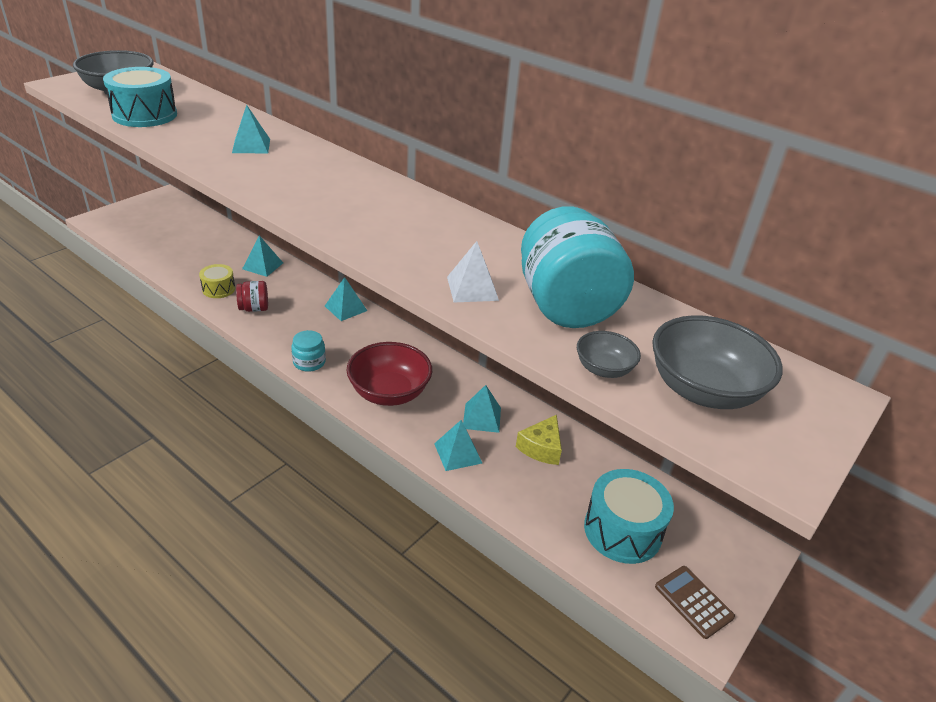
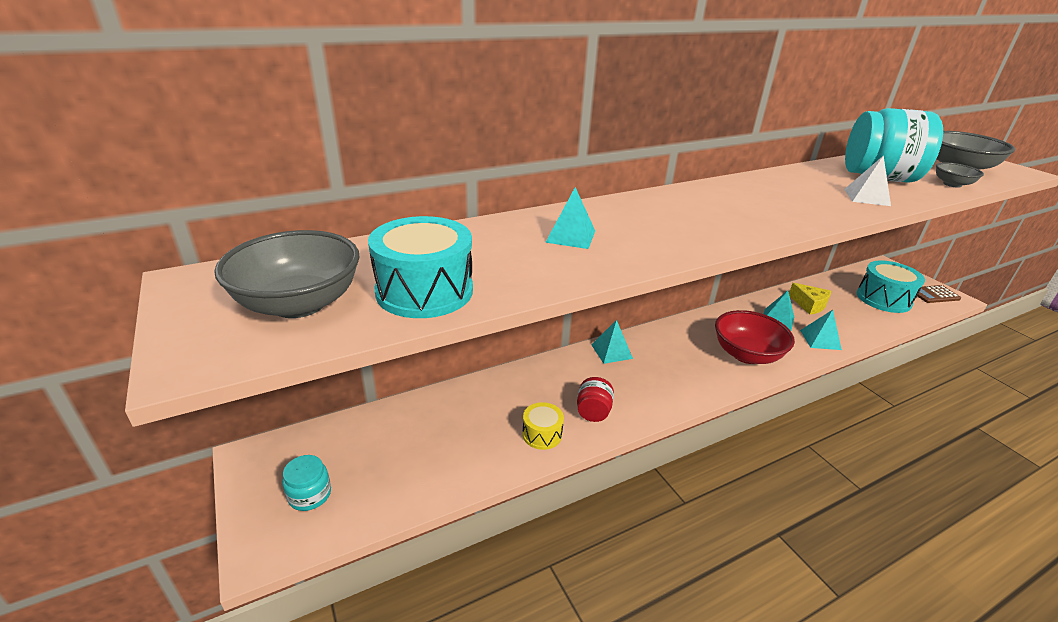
camera: 65 degrees left, 5 degrees down
turquoise pyramid [242,235,283,277] -> none
turquoise jar [291,330,326,372] -> turquoise jar moved to [282,455,331,511]

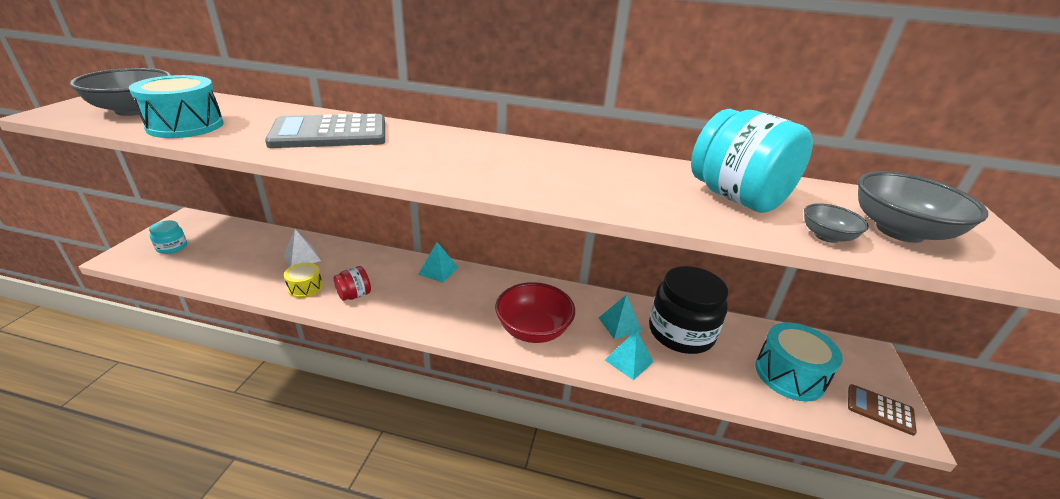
camera: 40 degrees right, 0 degrees up
turquoise pyramid [545,187,595,249] -> grey calculator [265,114,385,148]
yellow cheese [789,283,831,315] -> black jar [649,266,728,354]
white pyramid [844,155,891,206] -> white pyramid moved to [284,229,321,267]

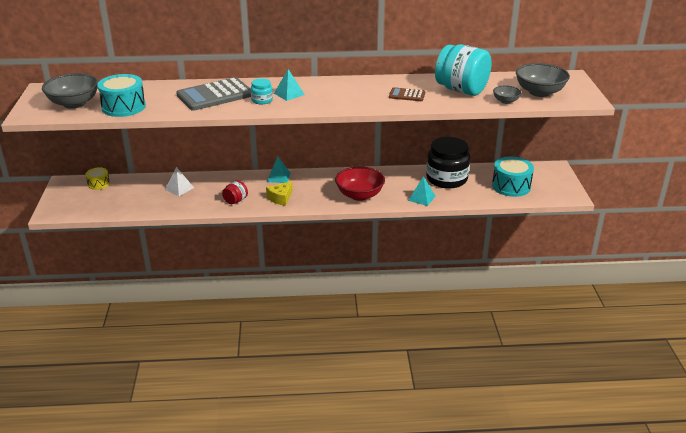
camera: 15 degrees left, 0 degrees up
turquoise jar [149,220,187,254] -> turquoise jar moved to [251,78,273,104]
yellow drum [284,263,323,298] -> yellow drum moved to [86,167,110,190]
turquoise pyramid [599,294,642,339] -> turquoise pyramid moved to [274,69,305,101]
brown calculator [848,384,917,435] -> brown calculator moved to [389,87,425,101]
none -> yellow cheese [266,181,293,206]

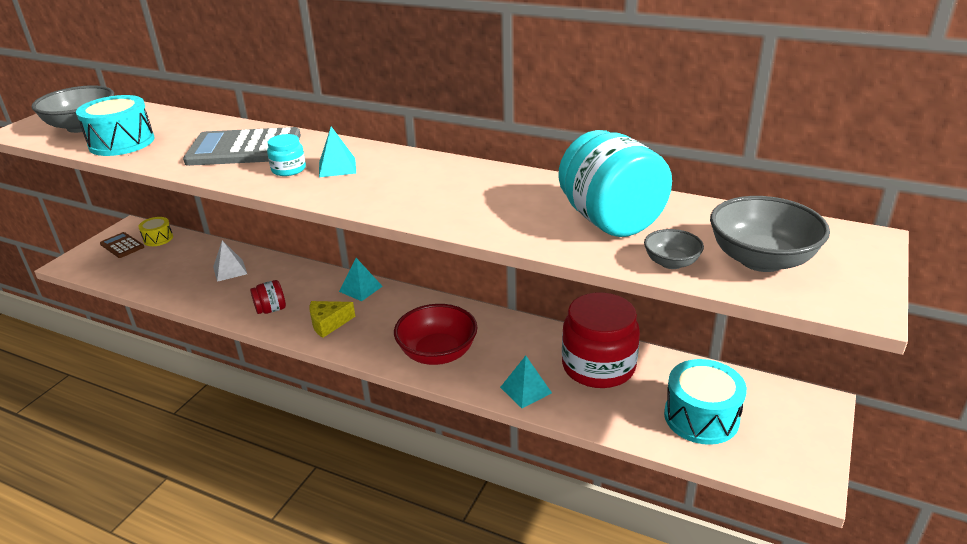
camera: 30 degrees right, 0 degrees up
brown calculator [389,87,425,101] -> brown calculator moved to [100,232,144,258]
black jar [426,137,470,189] -> red jar [562,292,640,388]

